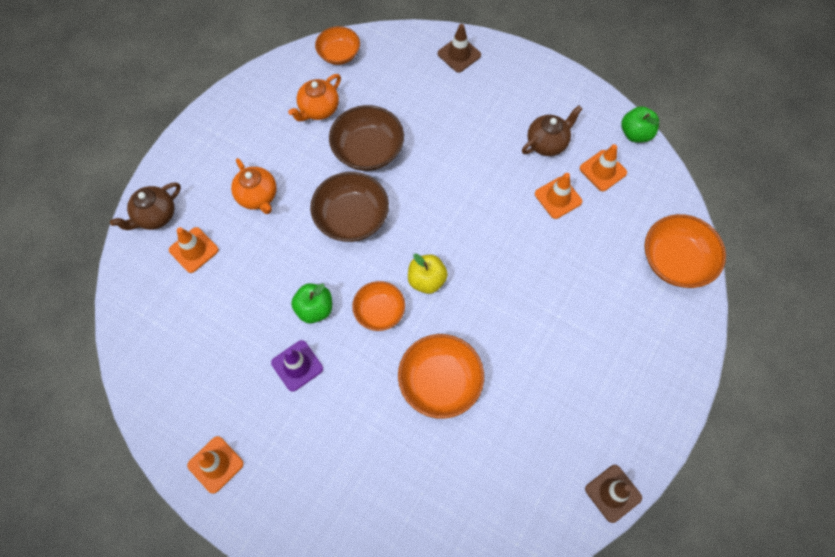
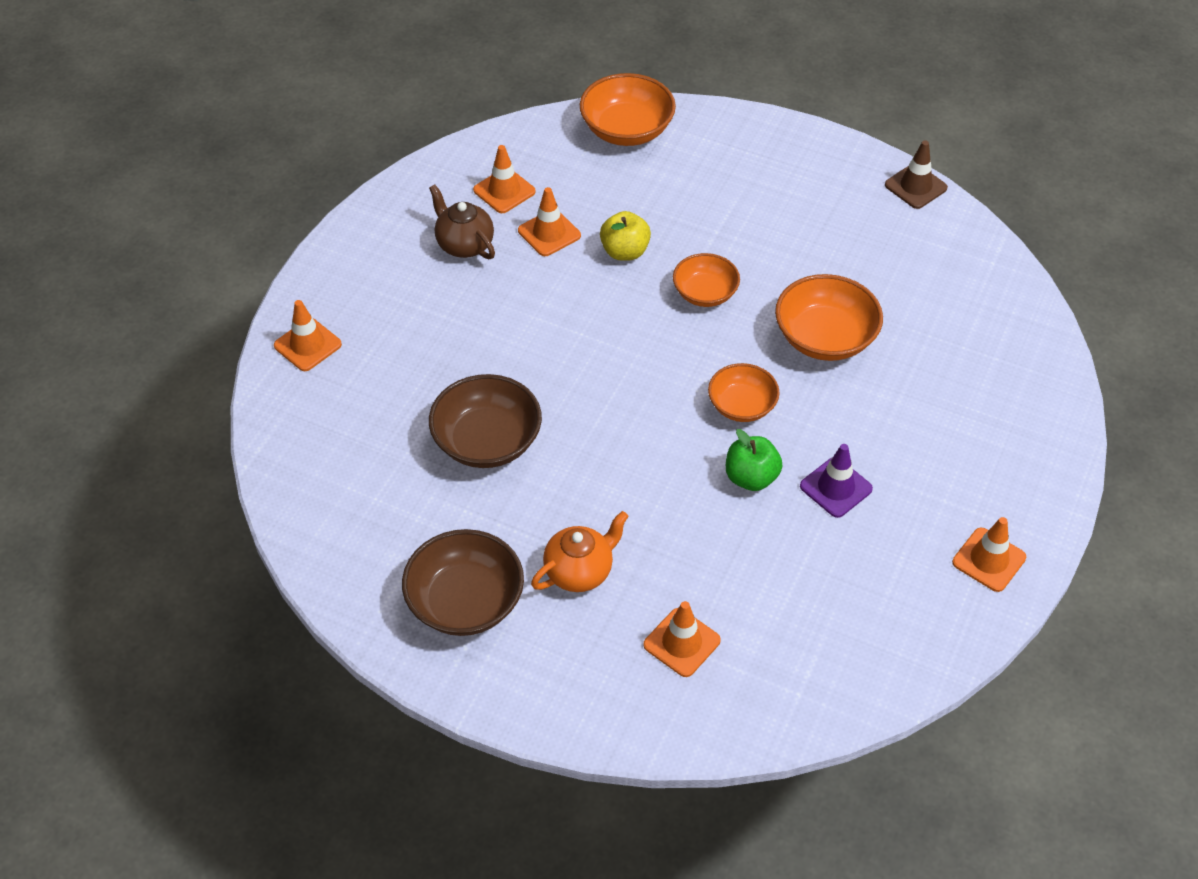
camera: 95 degrees left, 15 degrees down
brown teapot [110,182,181,230] -> none
orange teapot [288,74,341,121] -> none
brown bowl [310,172,389,242] -> brown bowl moved to [402,529,524,636]
orange bowl [315,26,360,65] -> orange bowl moved to [673,253,740,307]
yellow apple [408,254,448,294] -> yellow apple moved to [600,211,651,261]
brown traffic cone [438,24,481,73] -> orange traffic cone [274,300,342,371]
green apple [621,106,659,142] -> none

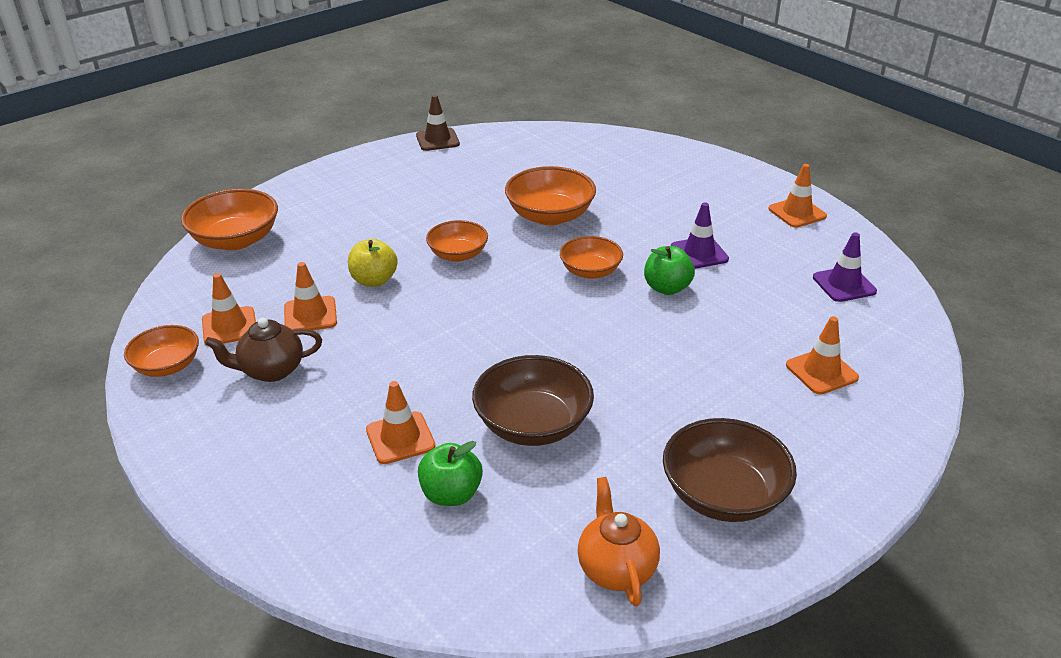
camera: 65 degrees left, 15 degrees down
orange traffic cone [274,300,342,371] -> orange traffic cone moved to [366,381,435,464]
orange teapot [531,511,629,592] -> orange teapot moved to [578,477,660,606]
none -> orange bowl [124,325,199,377]
none -> green apple [418,441,483,506]
none -> purple traffic cone [813,232,877,302]

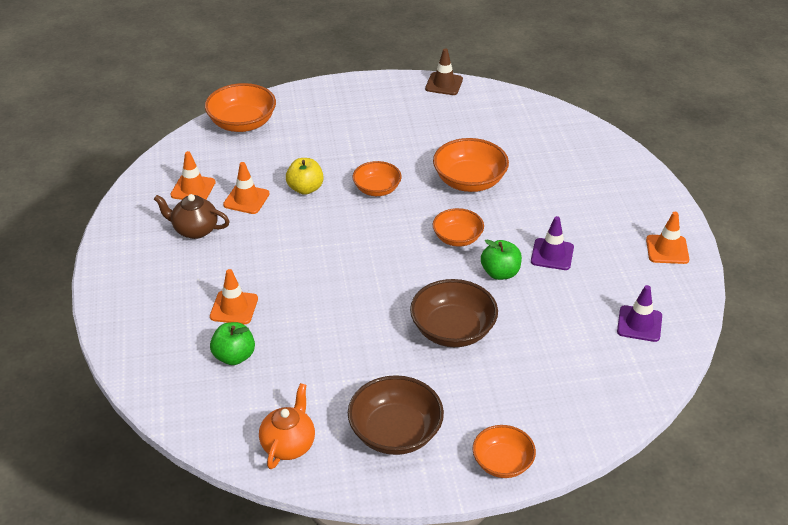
camera: 30 degrees right, 5 degrees up
orange bowl [124,325,199,377] -> orange bowl moved to [473,425,536,478]
brown bowl [472,355,594,446] -> brown bowl moved to [410,279,498,347]
orange traffic cone [786,316,859,395] -> none

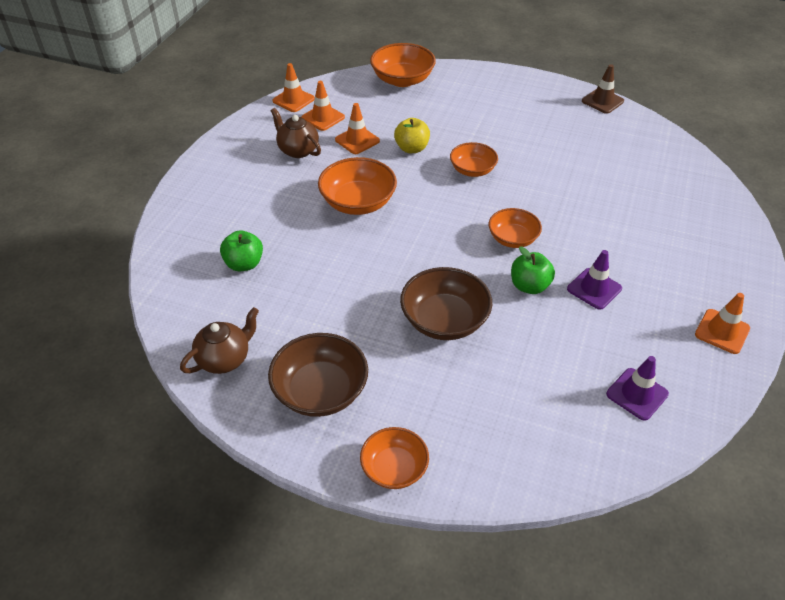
camera: 30 degrees right, 5 degrees up
orange traffic cone [210,269,258,324] -> orange traffic cone moved to [273,63,315,112]
orange teapot [259,383,315,469] -> brown teapot [180,307,259,374]
orange bowl [433,138,509,192] -> orange bowl moved to [318,157,397,215]

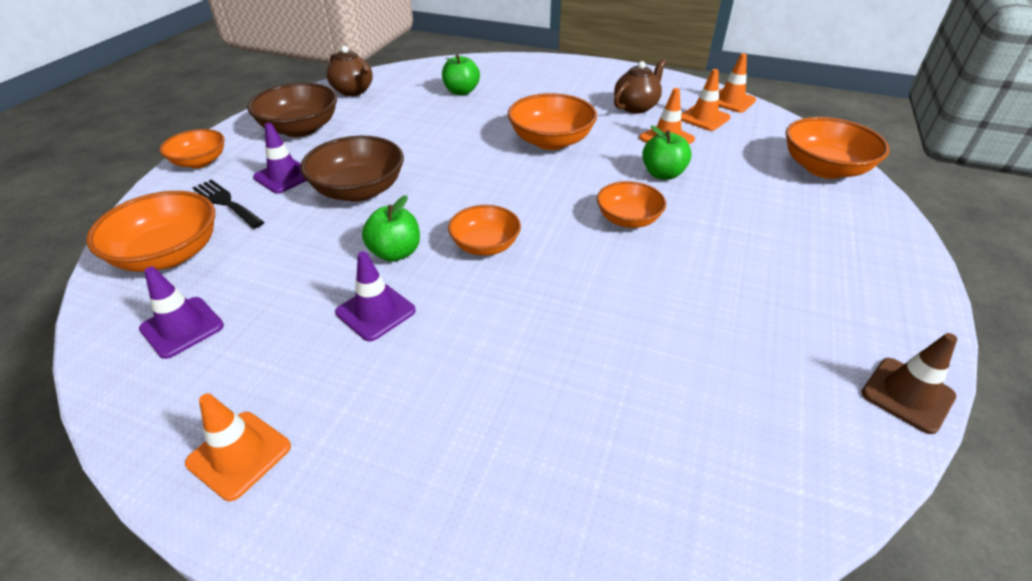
camera: 90 degrees right, 5 degrees down
yellow apple [394,118,430,153] -> green apple [642,126,692,180]
none -> orange bowl [86,191,215,272]
none -> black fork [192,179,264,229]
none -> purple traffic cone [253,123,307,193]

